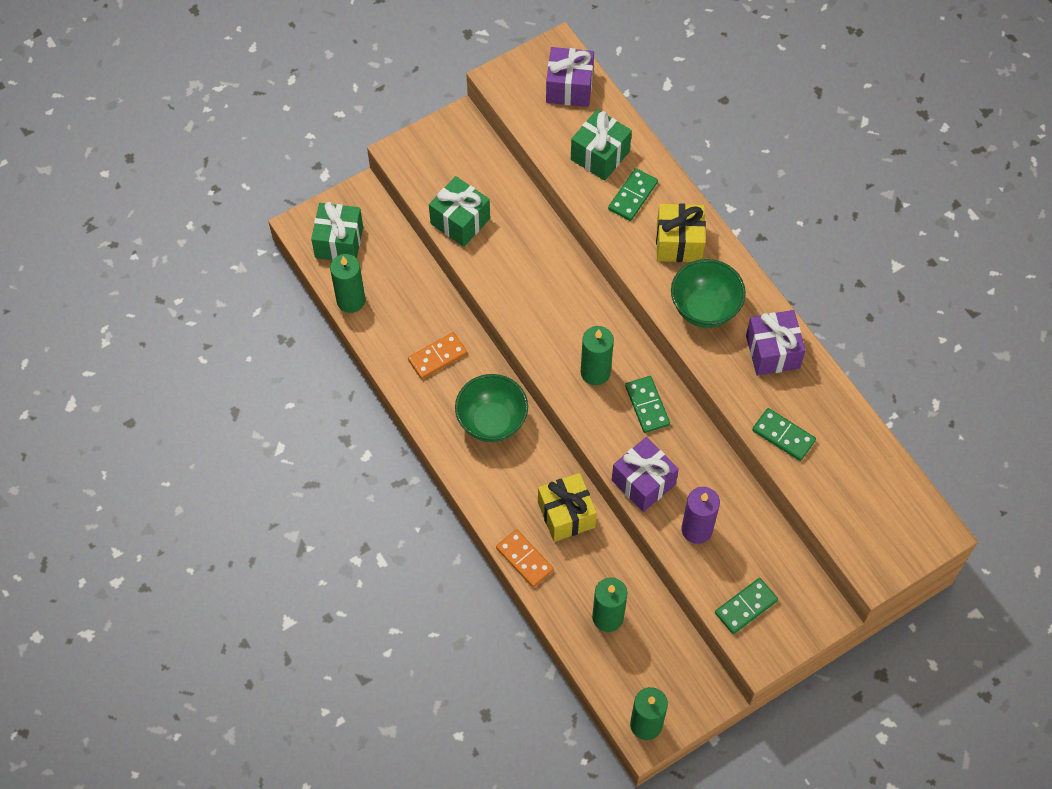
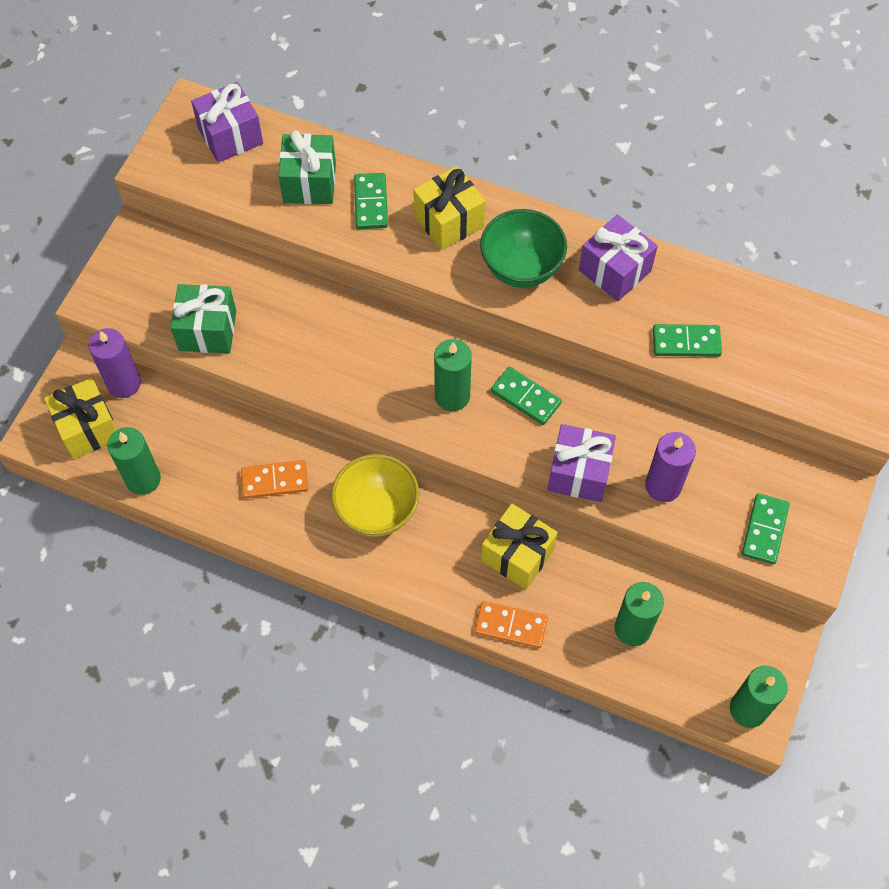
camera: 35 degrees left, 0 degrees up
green gift [311,202,363,260] -> yellow gift [44,378,117,459]
orange domino [408,332,467,379] -> orange domino turned 60 degrees clockwise [241,460,308,498]
green bowl [455,374,528,442] -> yellow bowl [331,454,419,537]
none -> purple candle [88,328,141,398]

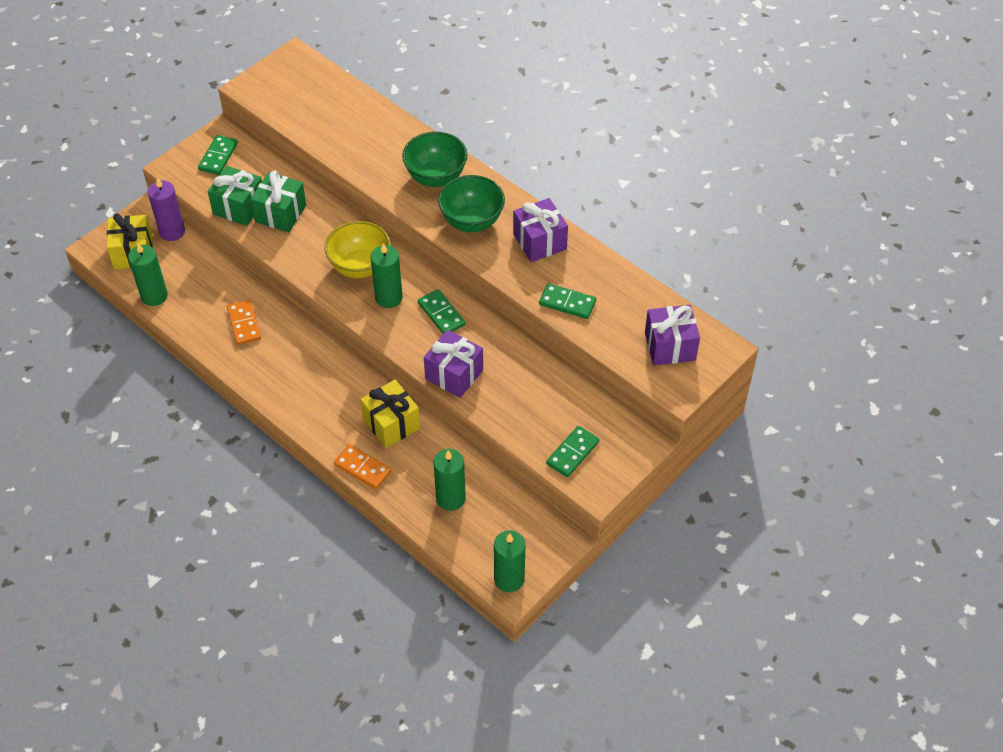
camera: 20 degrees right, 10 degrees down
purple gift [191,82,263,163] -> purple gift moved to [645,305,700,366]
orange domino [241,460,308,498] -> orange domino turned 60 degrees clockwise [227,300,261,345]
green gift [278,130,336,204] -> green gift moved to [250,171,306,232]
yellow bowl [331,454,419,537] -> yellow bowl moved to [324,221,391,278]
green domino [354,173,388,229] -> green domino moved to [198,135,238,175]
yellow gift [413,166,486,250] -> green bowl [402,132,468,187]
purple candle [645,432,696,502] -> none

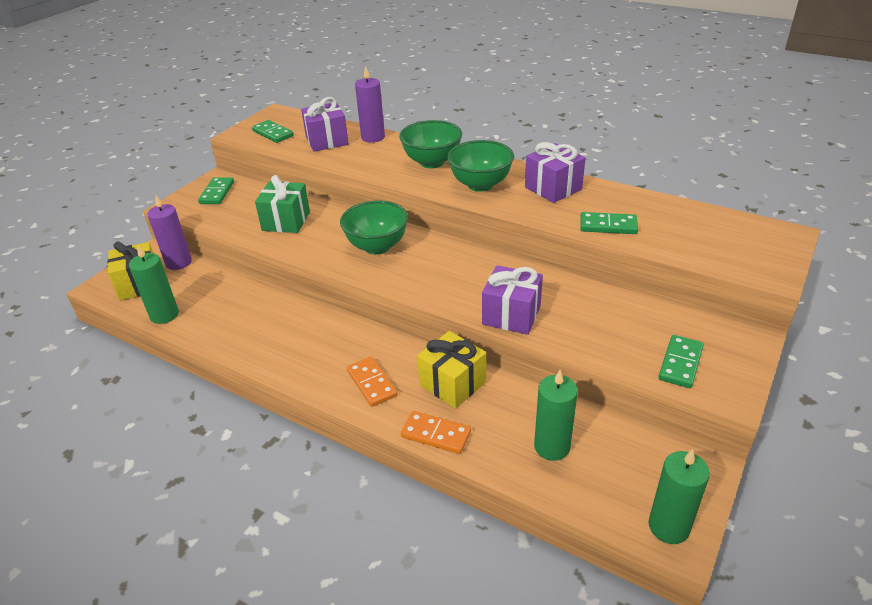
camera: 10 degrees left, 15 degrees down
green gift [207,166,262,226] -> none
orange domino [227,300,261,345] -> orange domino moved to [347,357,398,407]
yellow bowl [324,221,391,278] -> green bowl [340,200,408,254]
green candle [370,243,403,308] -> none
green domino [418,289,465,334] -> green domino moved to [252,120,294,143]
purple gift [645,305,700,366] -> purple gift moved to [301,97,349,152]
none -> purple candle [355,66,385,143]

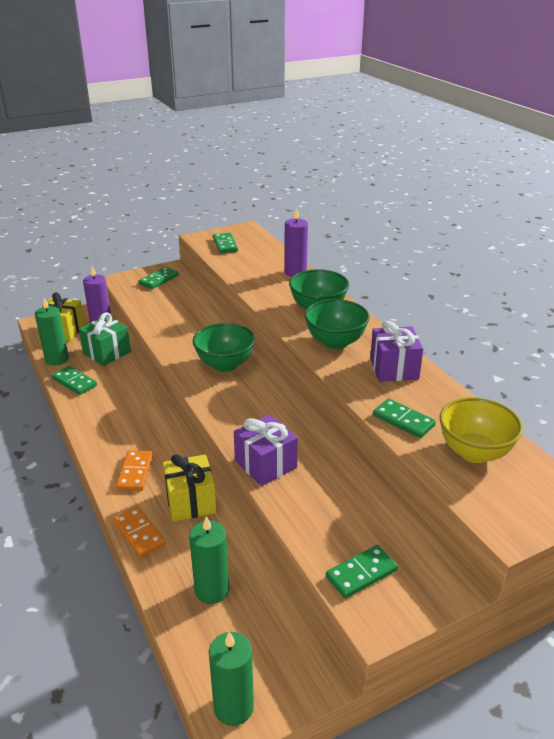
camera: 30 degrees right, 5 degrees down
green gift [255,175,310,233] -> green gift moved to [79,312,131,366]
purple gift [301,97,349,152] -> none
none -> green domino [52,366,97,395]
none -> yellow bowl [440,397,523,463]

